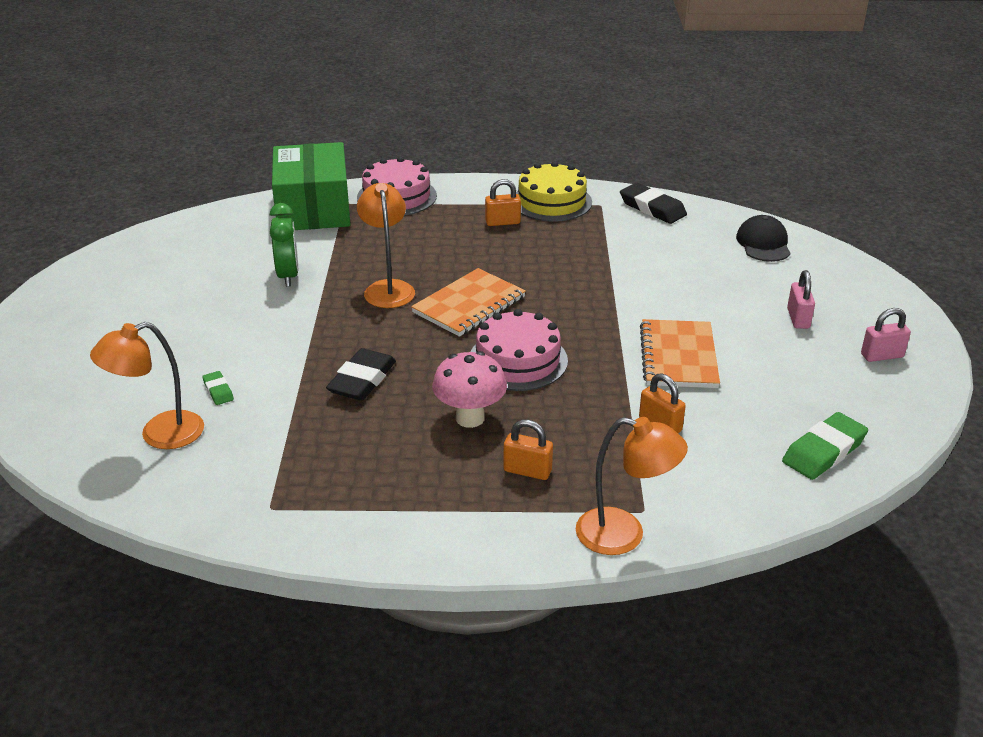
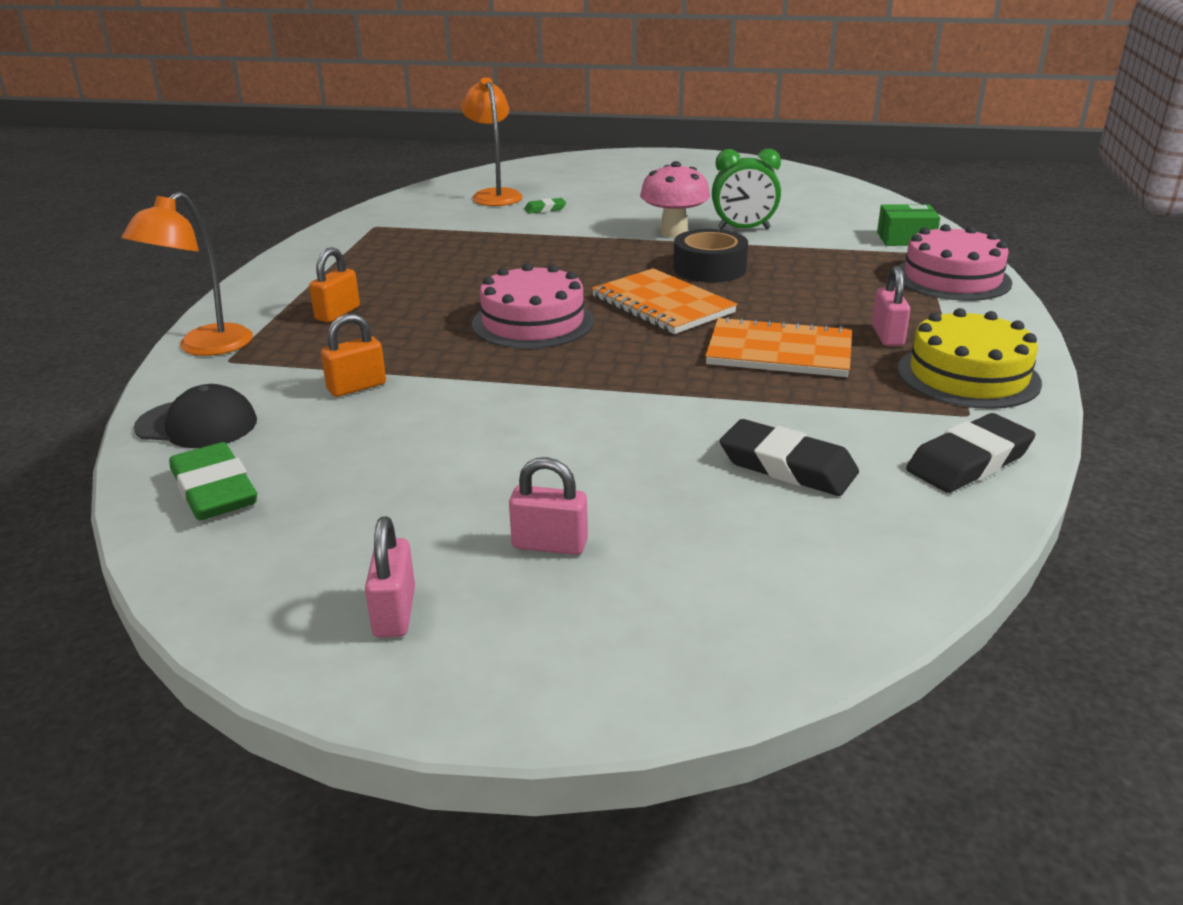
camera: 100 degrees right, 5 degrees down
green box [272,142,351,230] -> green box [877,204,940,246], size x0.46
black eraser [326,348,396,401] -> black eraser moved to [720,419,859,496]
orange lamp [357,183,415,308] -> black tape [673,229,748,283]
pink mushroom [433,351,507,428] -> pink mushroom moved to [640,161,710,238]
orange padlock [485,179,521,226] -> pink padlock [872,266,911,346]
orange notebook [640,319,720,388] -> orange notebook moved to [705,316,852,377]
black cap [736,215,790,262] -> black cap moved to [134,384,257,448]

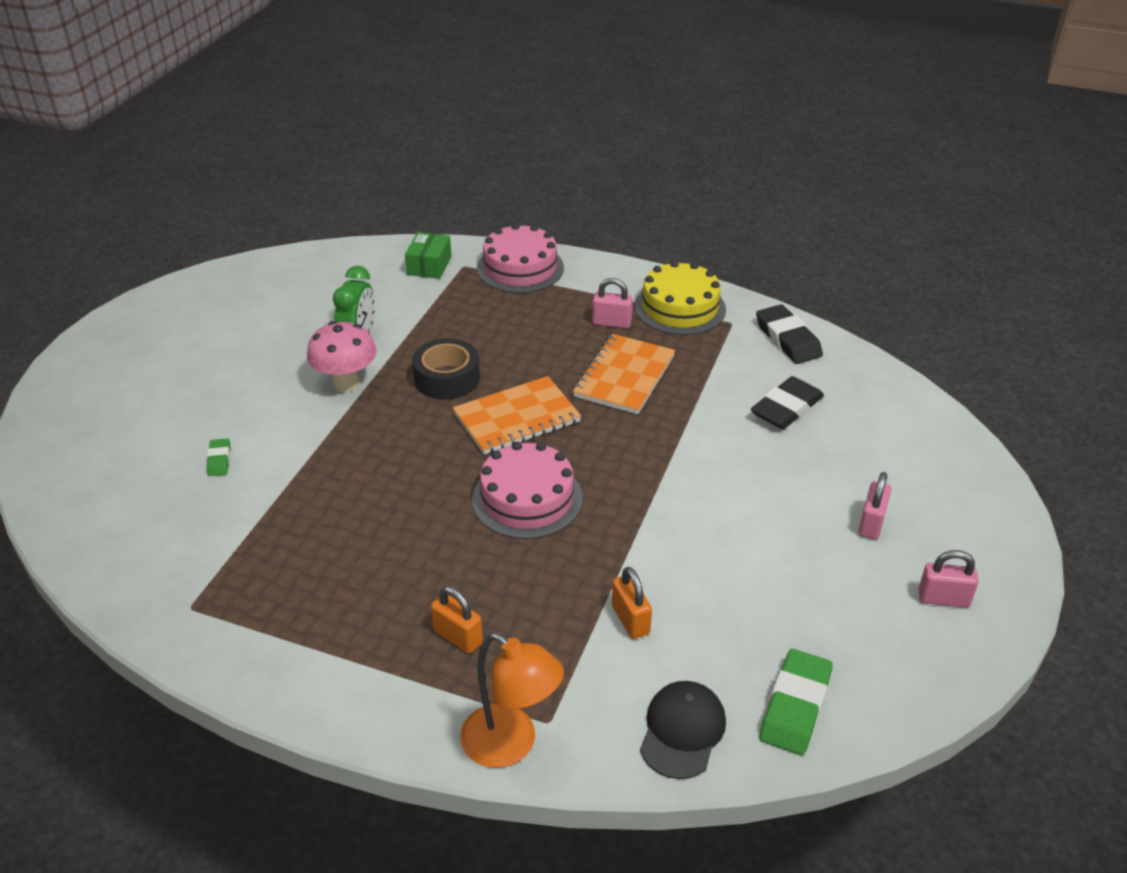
camera: 80 degrees left, 10 degrees up
green eraser [169,442,257,520] -> green eraser turned 45 degrees counterclockwise [759,649,833,755]
orange lamp [461,77,523,206] -> none

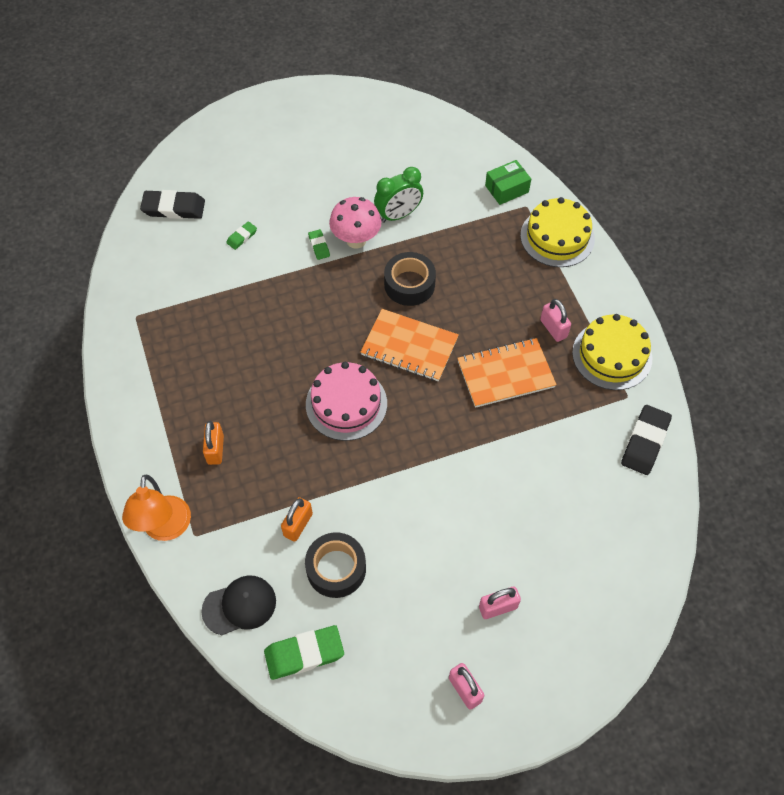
camera: 50 degrees right, 20 degrees up
pink cake [477,223,564,293] -> yellow cake [520,197,595,267]
black eraser [751,376,824,429] -> black eraser moved to [140,190,205,219]
none -> black tape [305,533,366,598]
none -> green eraser [308,229,330,260]

